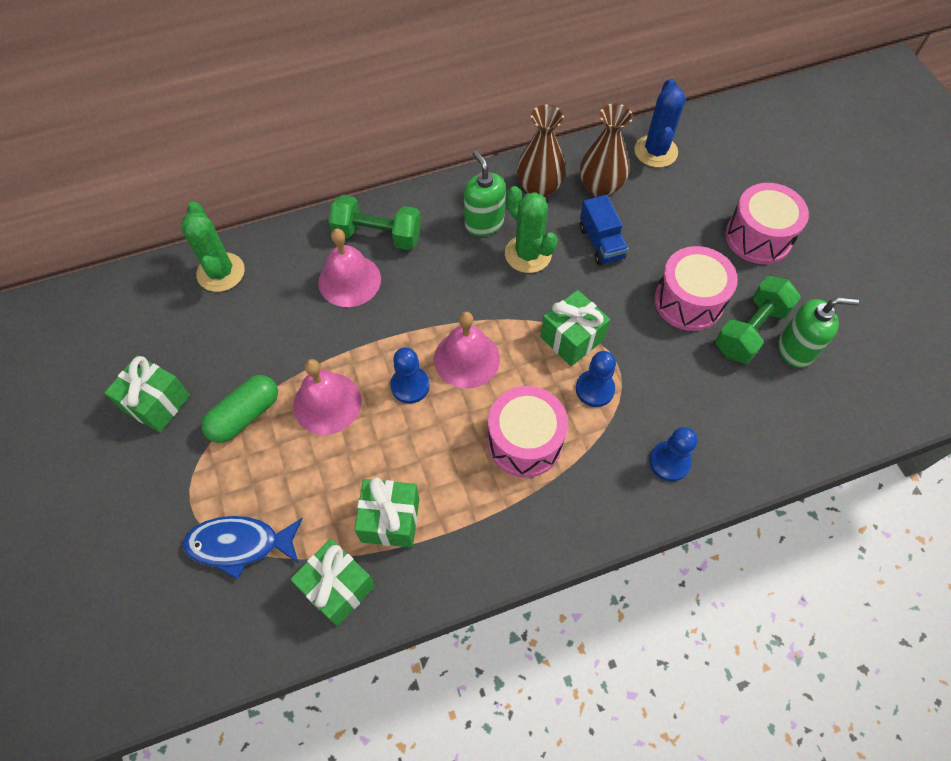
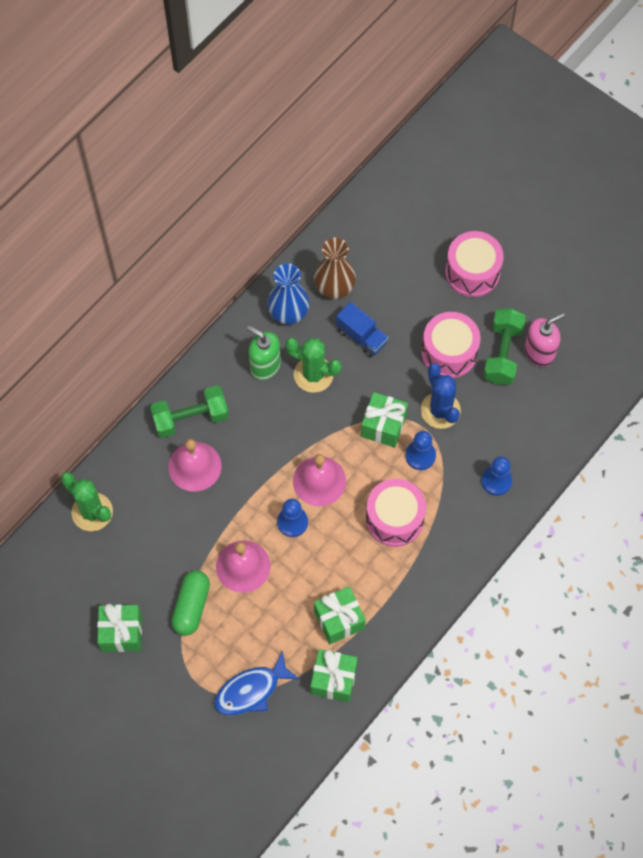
camera: 30 degrees left, 5 degrees up
brown vase [517,105,566,198] -> blue vase [267,263,309,325]
blue cactus [634,78,686,168] -> blue cactus moved to [421,363,461,429]
green soap dispenser [778,297,859,368] -> pink soap dispenser [524,313,565,367]

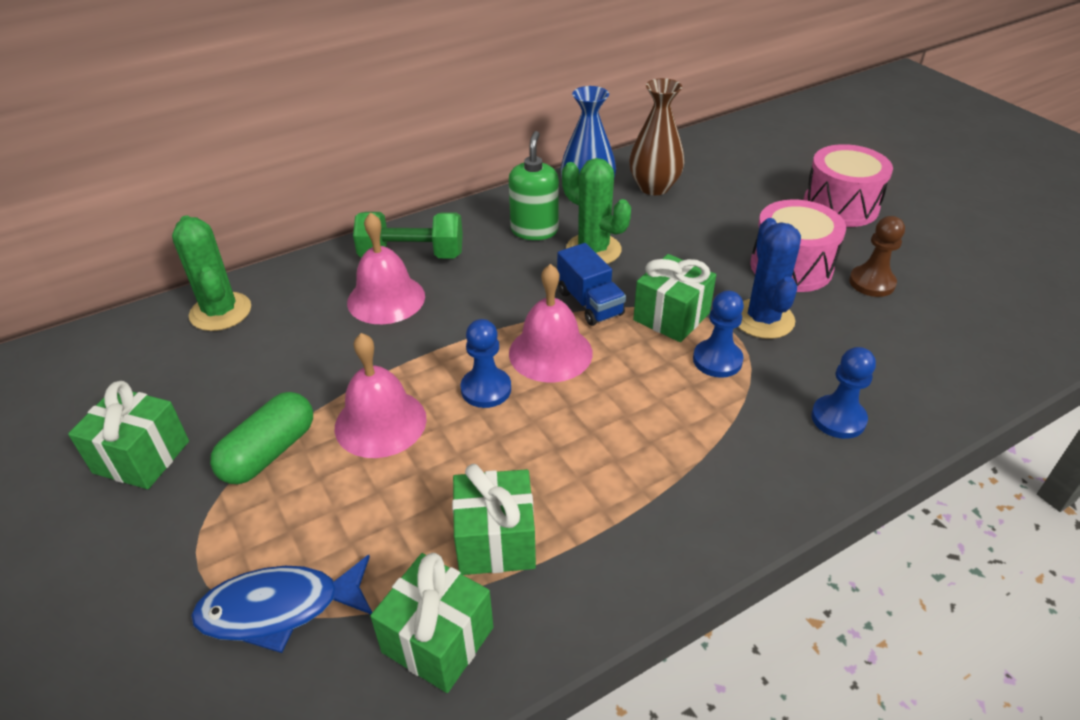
camera: 20 degrees right, 25 degrees down
green soap dispenser [247,326,281,380] -> green soap dispenser turned 45 degrees clockwise [509,131,559,240]
blue truck [336,302,388,357] -> blue truck moved to [557,243,626,326]
pink drum [366,479,426,547] -> none
green dumbbell [483,308,526,385] -> brown pawn [849,216,905,297]
pink soap dispenser [524,313,565,367] -> none

